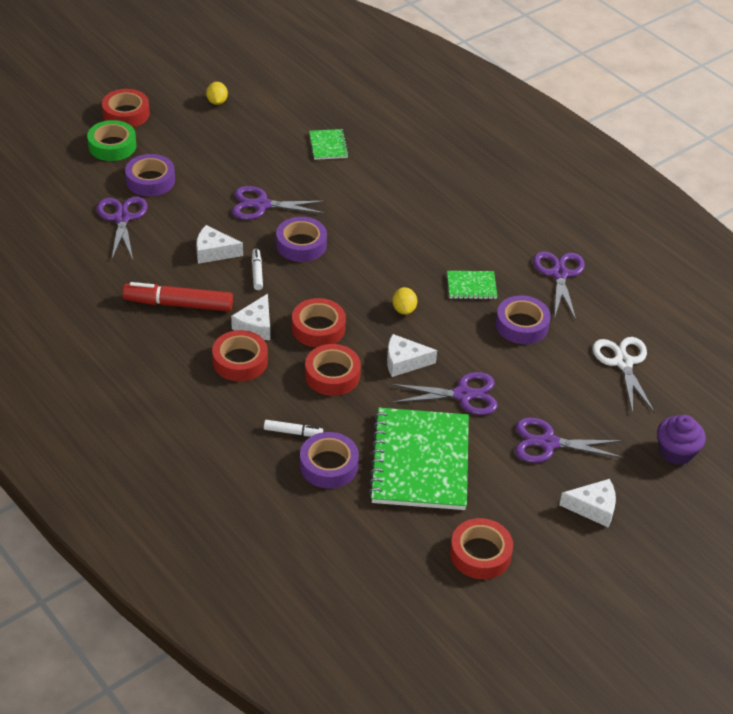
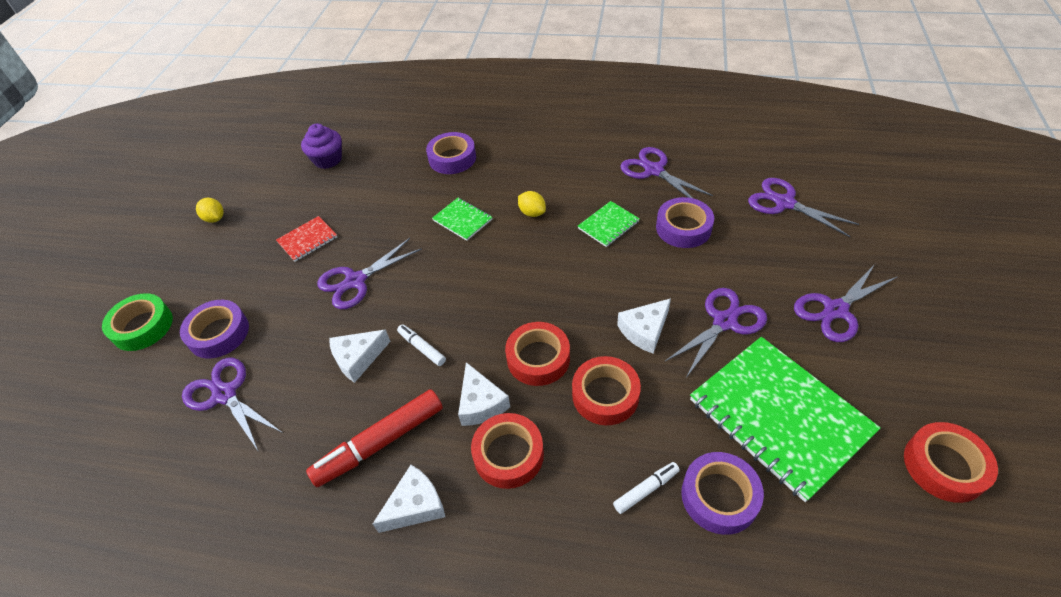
camera: 35 degrees left, 5 degrees up
red tape [102,89,150,127] -> none
purple tape [276,217,327,262] -> purple tape moved to [426,132,476,174]
green notebook [309,129,349,160] -> green notebook moved to [432,198,492,241]
yellow lemon [392,287,417,315] -> yellow lemon moved to [518,191,546,217]
white cheese [559,479,616,527] -> white cheese moved to [373,465,445,533]
white scissors [593,337,655,413] -> purple scissors [748,178,859,237]
purple cupcake [657,415,706,465] -> purple cupcake moved to [301,123,342,169]
none -> red notebook [276,216,337,262]

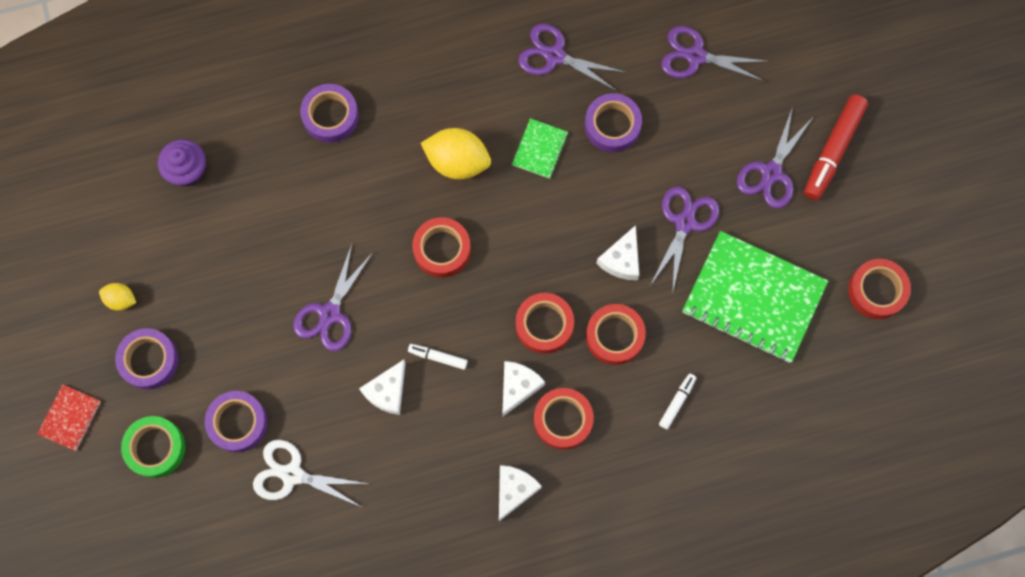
camera: 30 degrees left, 25 degrees up
purple scissors [182,358,281,452] -> white scissors [253,440,369,507]
red notebook [276,216,337,262] -> red notebook moved to [37,385,101,451]
red marker [306,389,443,487] -> red marker moved to [804,94,868,200]
green notebook [432,198,492,241] -> none
white cheese [458,362,510,426] -> white cheese turned 105 degrees counterclockwise [502,361,545,416]
yellow lemon [518,191,546,217] -> yellow lemon [421,128,491,180], size x1.88
purple tape [681,452,764,535] -> purple tape moved to [115,328,179,390]
none -> red tape [412,217,471,278]

